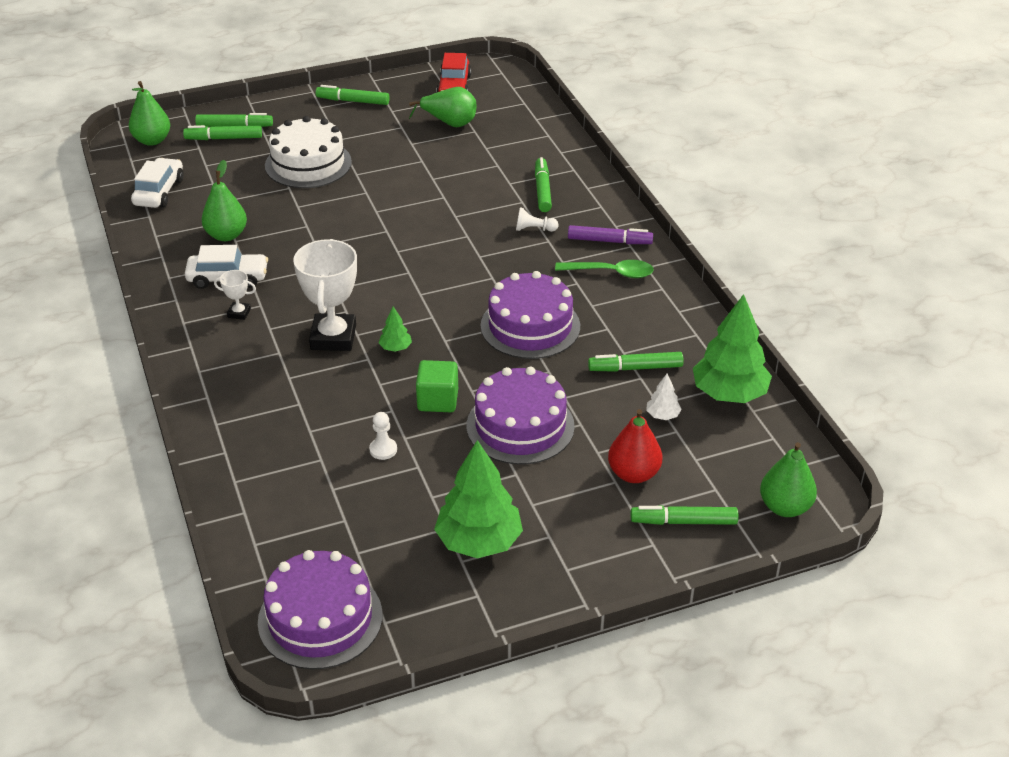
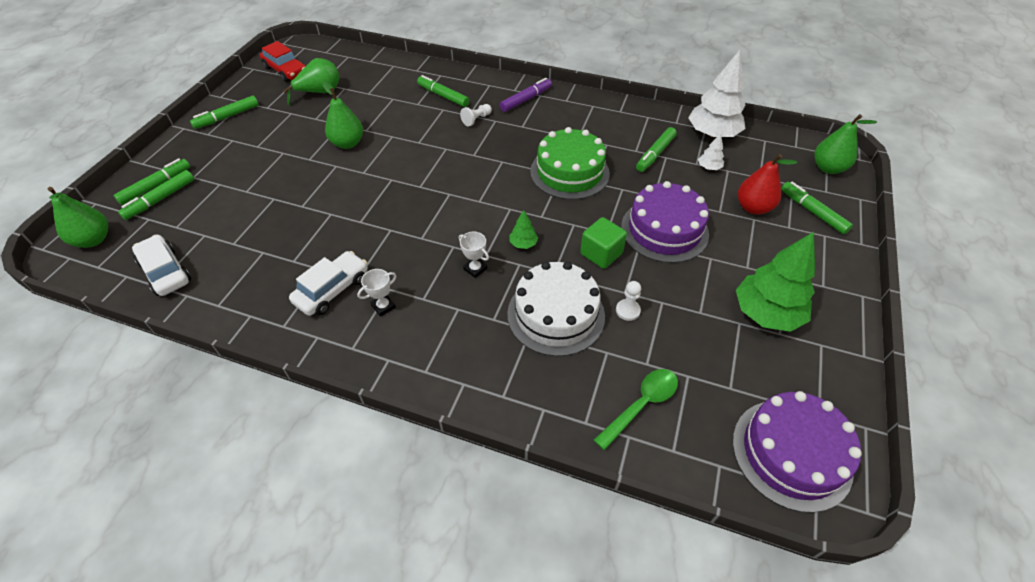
camera: 50 degrees left, 10 degrees up
green pear [201,160,247,241] -> green pear moved to [322,80,363,149]
white cake [265,116,352,188] -> white cake moved to [507,262,605,356]
white trophy [293,239,357,351] -> white trophy [459,232,489,278], size x0.46
purple cake [480,271,580,359] -> green cake [530,127,610,200]
green spoon [555,260,654,278] -> green spoon moved to [594,369,678,450]
green marker [631,505,738,525] -> green marker turned 105 degrees clockwise [781,182,853,234]
green tree [693,294,772,403] -> white tree [688,50,745,138]

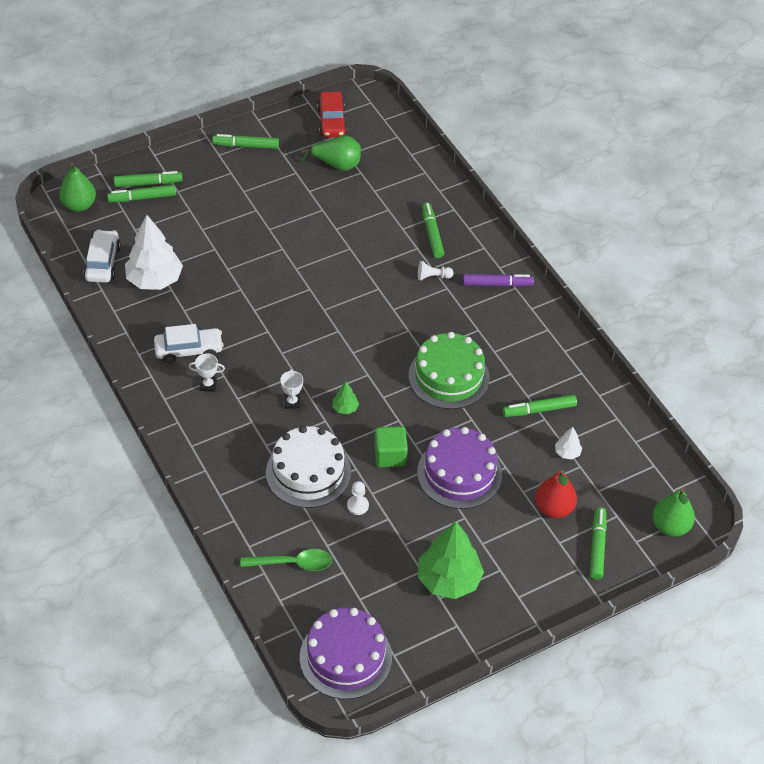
camera: 40 degrees right, 0 degrees up
green pear [322,80,363,149] -> none
white tree [688,50,745,138] -> white tree moved to [125,215,183,290]

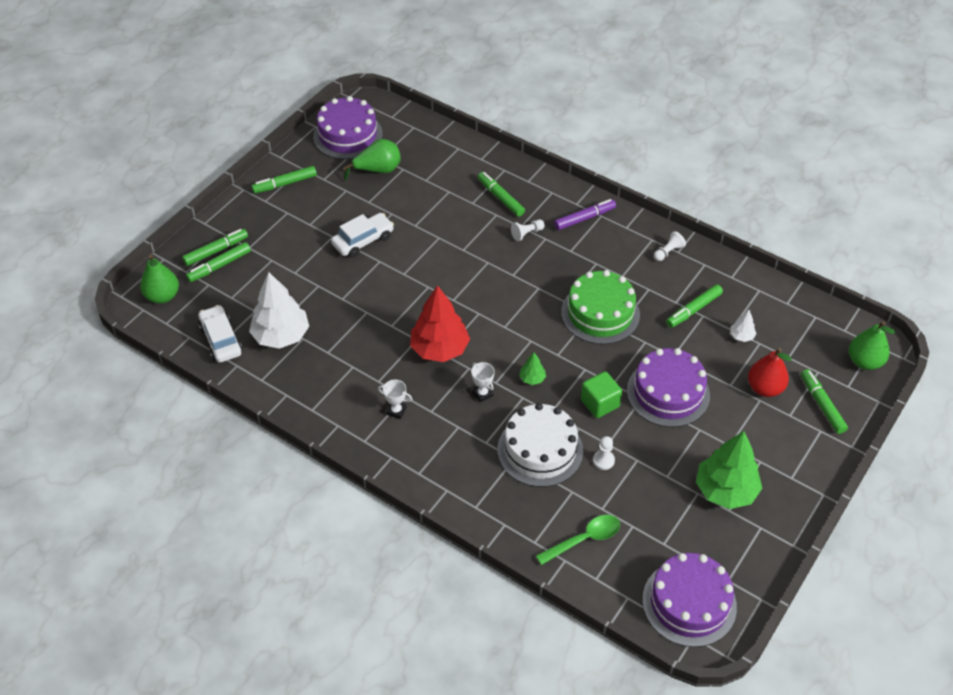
camera: 25 degrees left, 0 degrees up
white car [154,324,224,363] -> white car moved to [331,213,394,258]
white trophy [189,353,225,392] -> white trophy turned 45 degrees clockwise [378,379,412,419]
red car [317,92,347,138] -> purple cake [313,96,383,159]
none -> red tree [410,285,470,362]
none -> white pawn [654,231,686,261]

